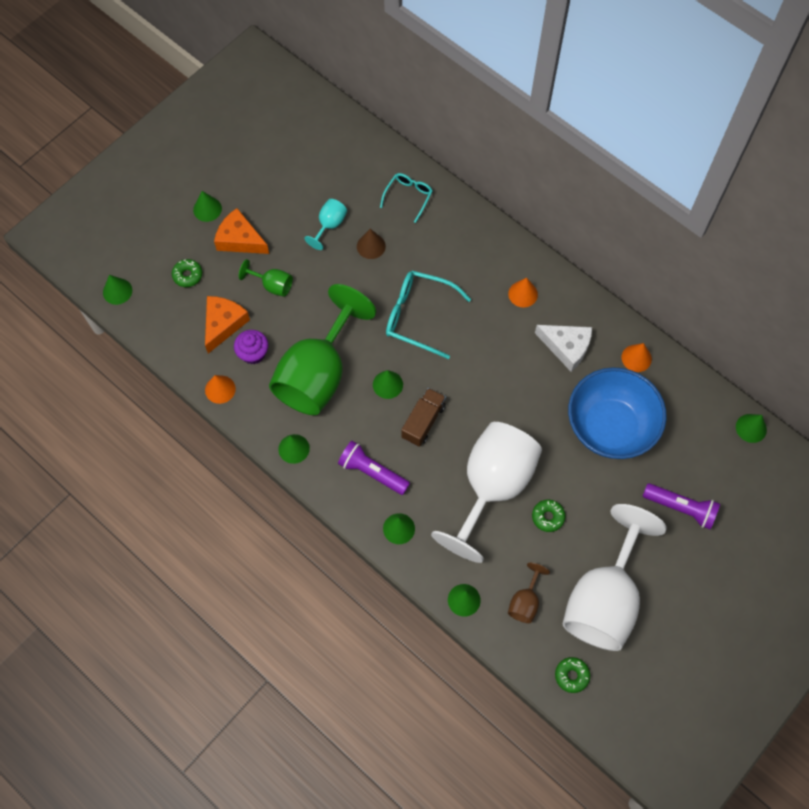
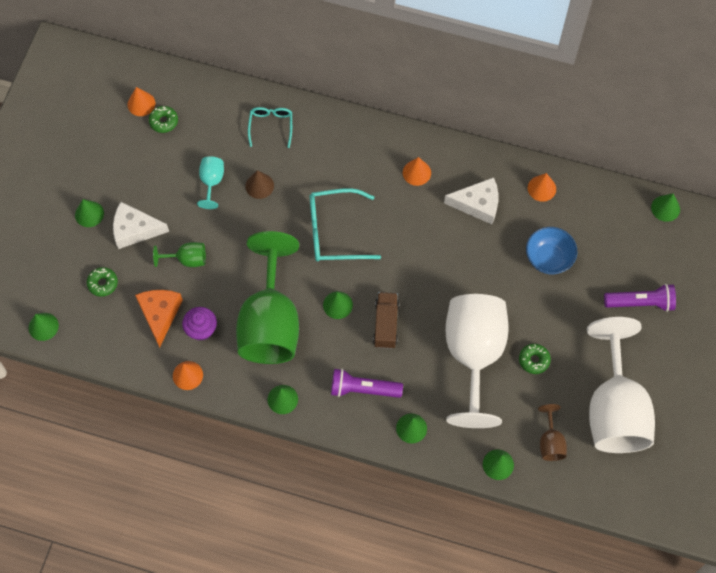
camera: 25 degrees left, 0 degrees up
orange cheese [214,208,269,254] -> white cheese [113,202,169,249]
green donut [555,657,590,693] -> green donut moved to [149,106,178,133]
blue bowl [568,367,667,459] -> blue bowl [526,227,577,274], size x0.56
none -> orange cone [127,87,155,116]

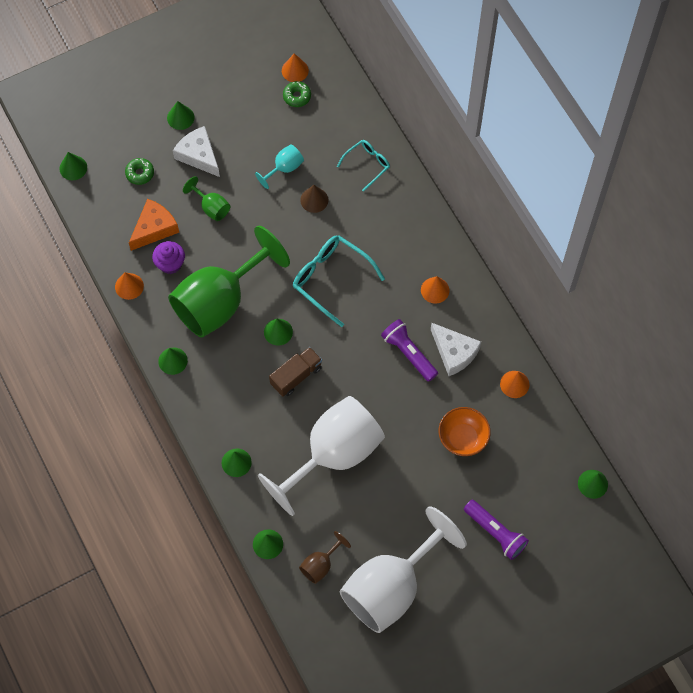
camera: 45 degrees right, 0 degrees up
purple flashlight [331,369,403,398] -> purple flashlight moved to [381,319,438,382]
green donut [519,344,551,374] -> none
blue bowl [526,227,577,274] -> orange bowl [439,407,491,456]

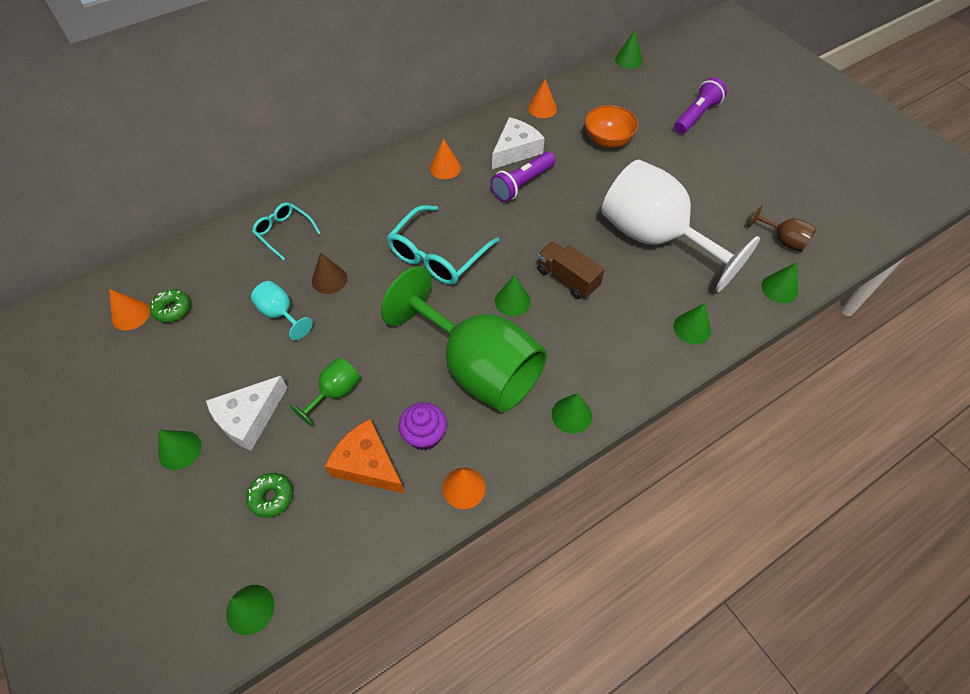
camera: 95 degrees left, 10 degrees down
white goblet [340,506,467,633] -> none

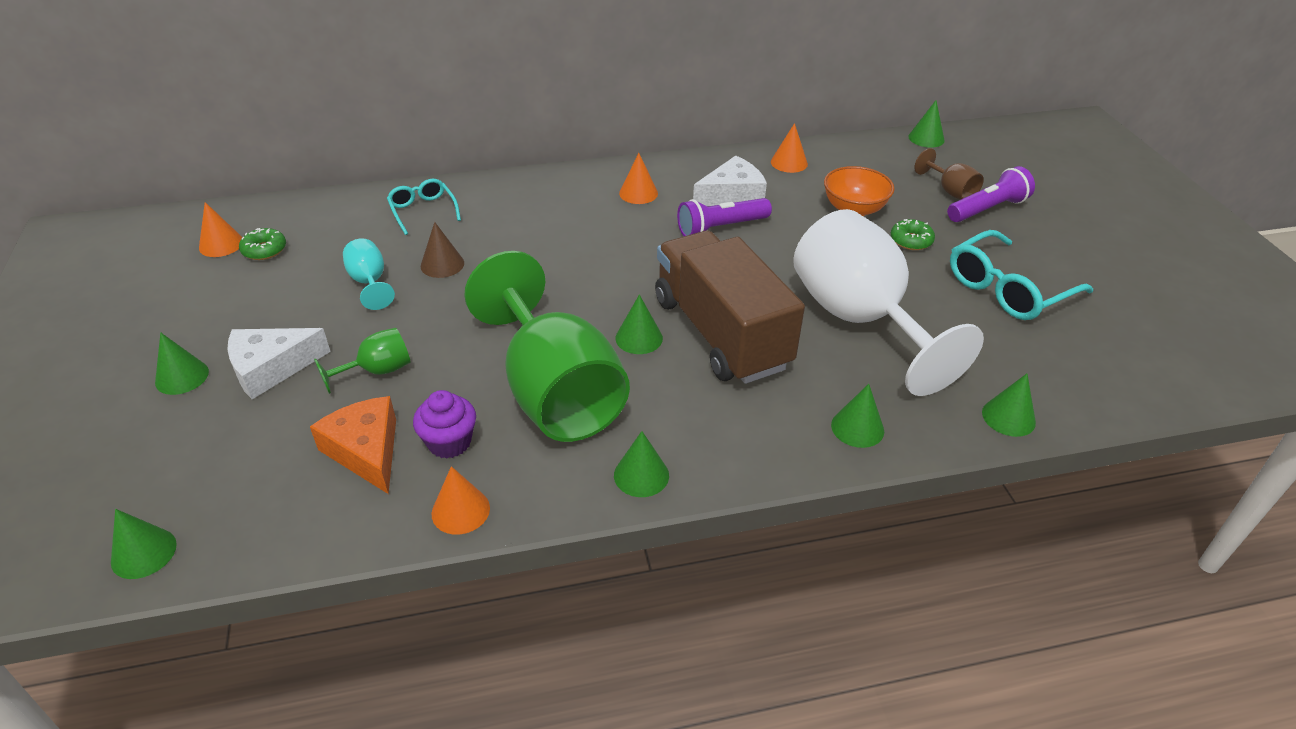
camera: 20 degrees right, 15 degrees down
green donut [246,473,293,518] -> green donut moved to [891,219,935,250]
turquoise glasses [387,205,499,285] -> turquoise glasses moved to [950,230,1093,320]
brown truck [537,241,605,299] -> brown truck [655,231,805,384], size x2.01
brown goblet [748,204,817,252] -> brown goblet moved to [914,148,984,200]

